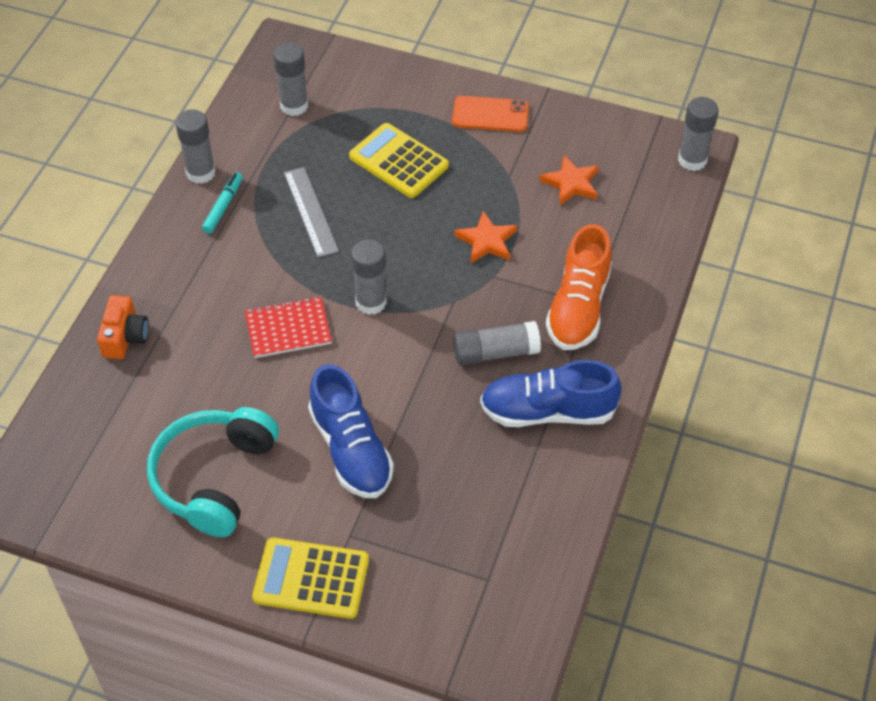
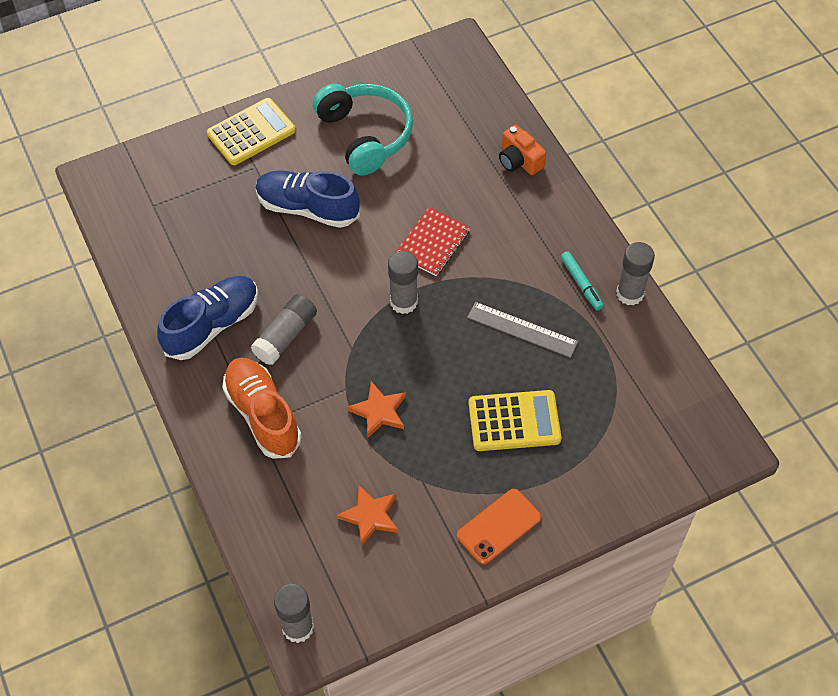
camera: 135 degrees right, 5 degrees up
grey glue stick [274,43,308,116] -> none

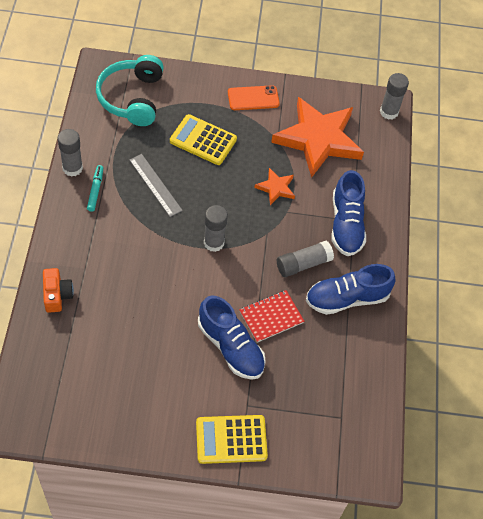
camera: 155 degrees left, 0 degrees up
orange shoe [222,358,302,459] -> blue shoe [331,170,366,256]
turquoise headphones [313,84,413,175] -> turquoise headphones moved to [96,55,164,126]
orange star [337,485,398,547] -> orange star [271,97,364,178], size x2.27
red notebook [395,207,470,276] -> red notebook moved to [239,290,304,343]

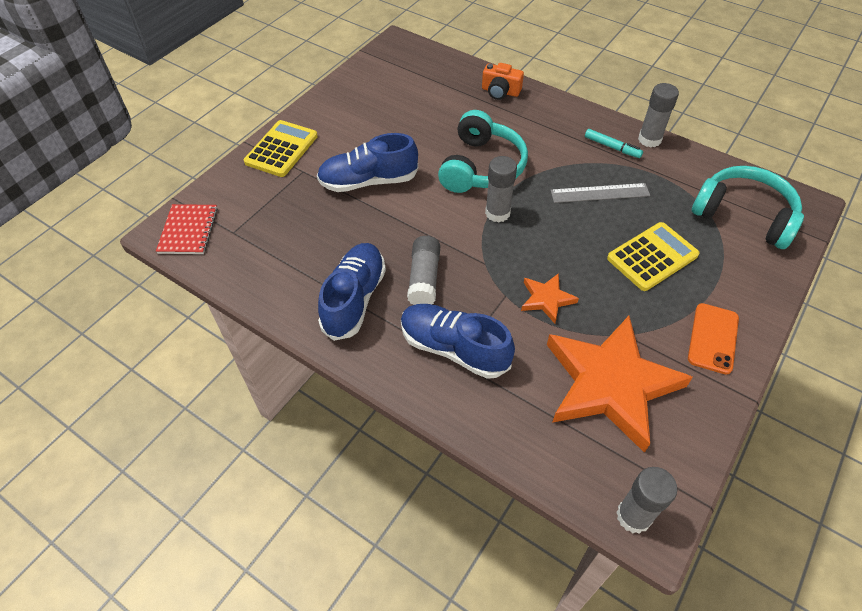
camera: 125 degrees right, 5 degrees down
red notebook [239,290,304,343] -> red notebook moved to [156,204,218,254]
none -> turquoise headphones [438,110,528,193]

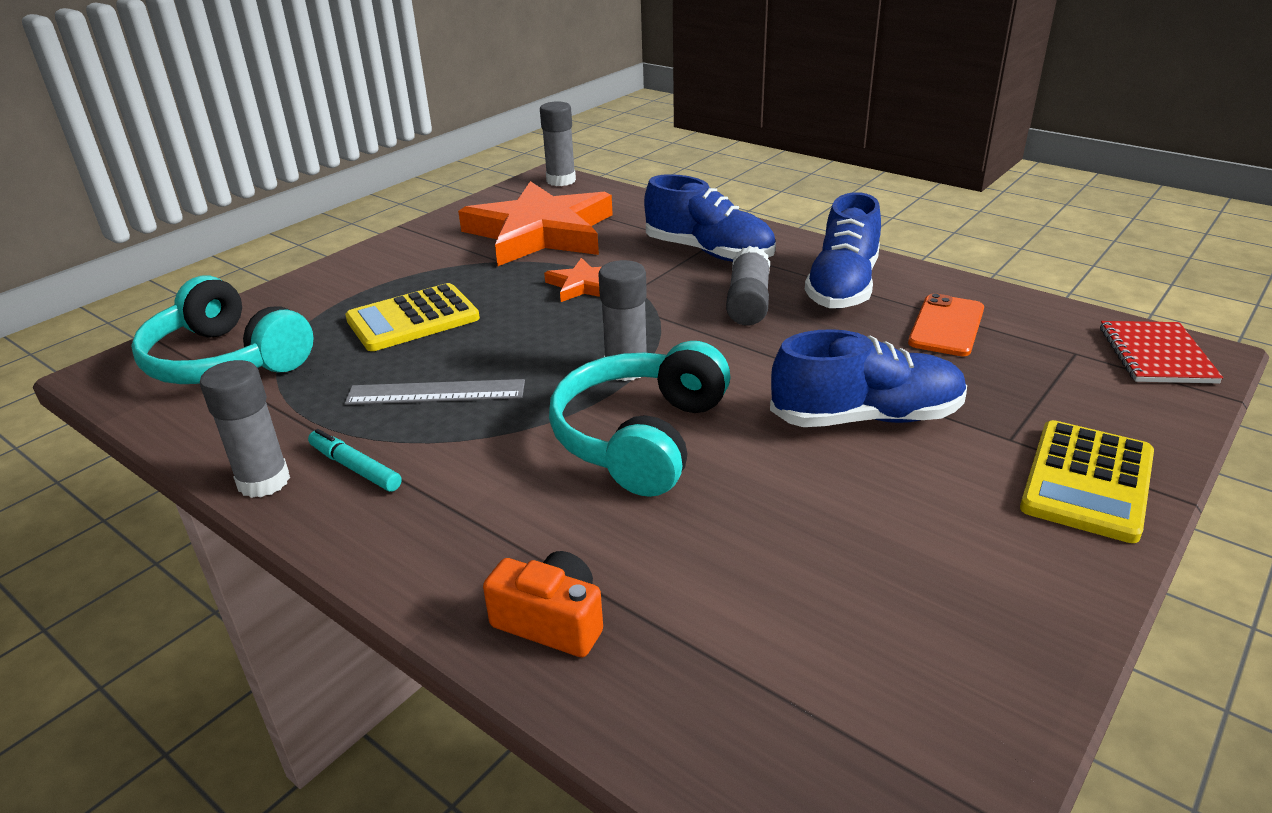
camera: 175 degrees left, 20 degrees down
orange phone [688,303,739,375] -> orange phone moved to [908,293,984,356]

